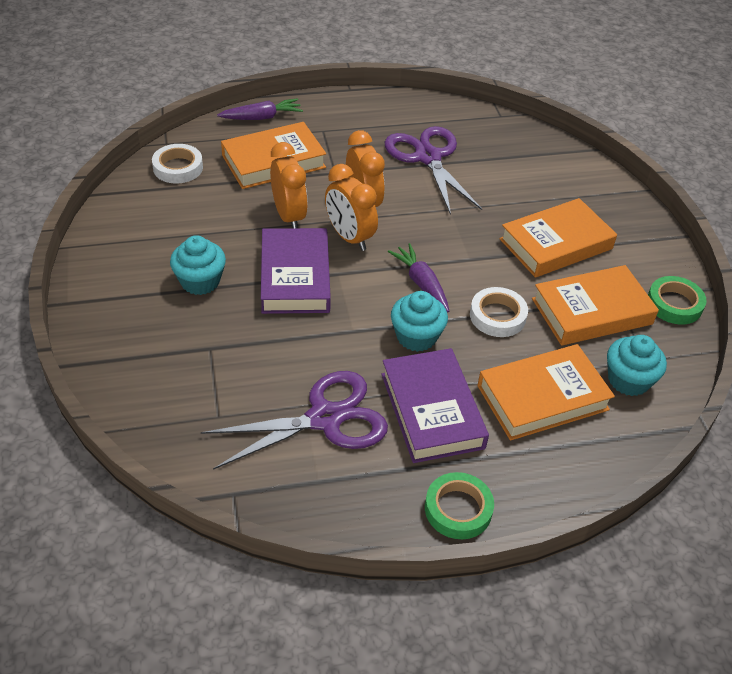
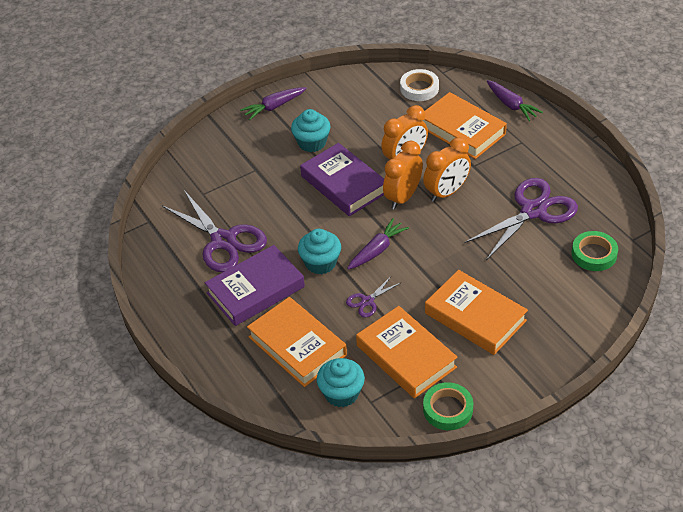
camera: 75 degrees right, 0 degrees up
purple book [261,228,331,314] -> purple book turned 75 degrees clockwise [300,143,384,216]
green tape [425,472,494,539] -> green tape moved to [572,231,618,271]
white tape [470,287,528,337] -> purple scissors [346,275,402,317]
none -> purple carrot [240,87,307,120]

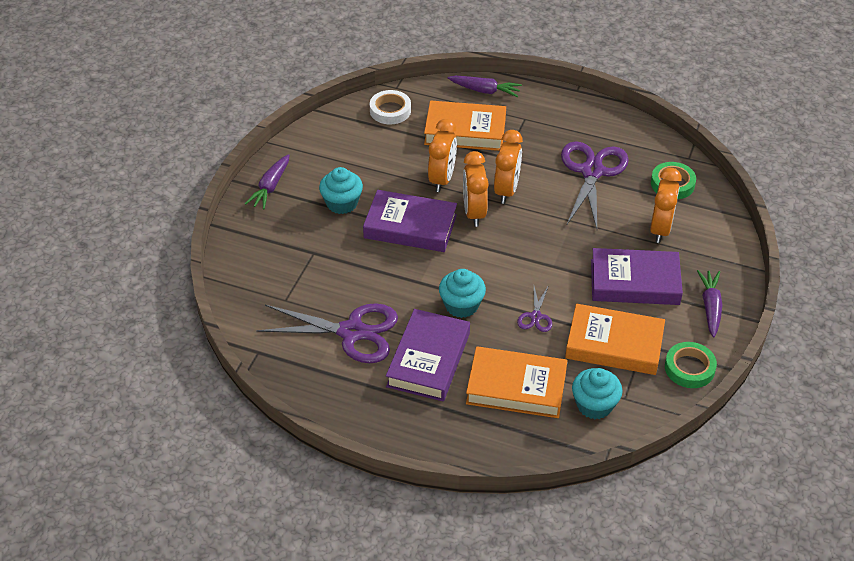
camera: 40 degrees left, 0 degrees up
purple carrot [347,218,409,270] -> purple carrot moved to [697,270,722,337]
orange book [425,270,528,355] -> purple book [591,248,683,305]
none -> orange clock [650,168,682,243]

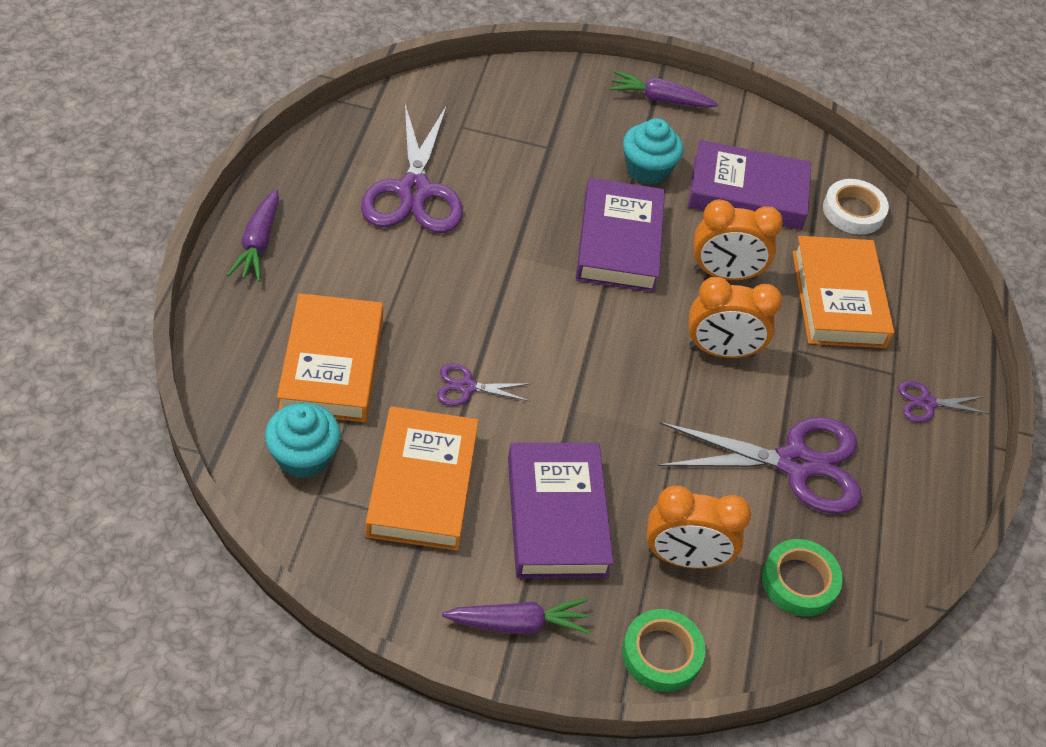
camera: 75 degrees right, 5 degrees up
purple book [386,309,470,401] -> purple book moved to [688,140,811,230]
turquoise cupcake [439,269,486,318] -> none
purple carrot [448,76,522,97] -> purple carrot moved to [227,189,279,282]
orange clock [463,151,489,227] -> none
green tape [665,342,717,388] -> green tape moved to [622,609,706,692]
none -> purple scissors [898,381,990,422]

